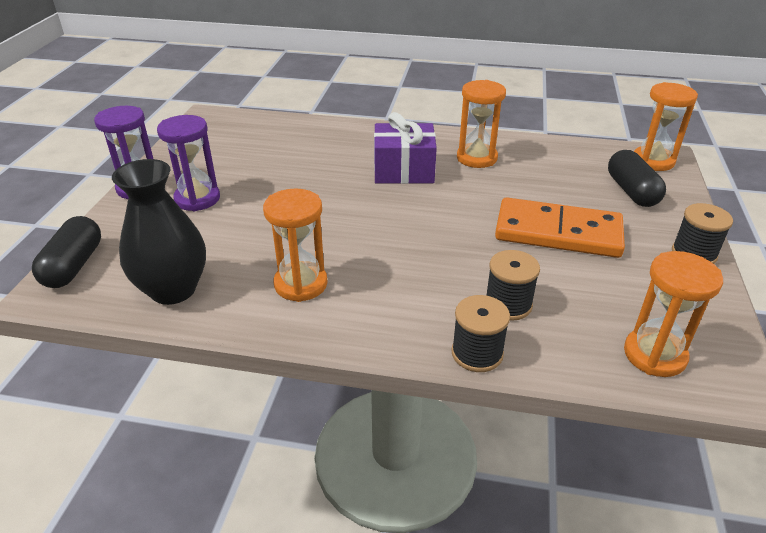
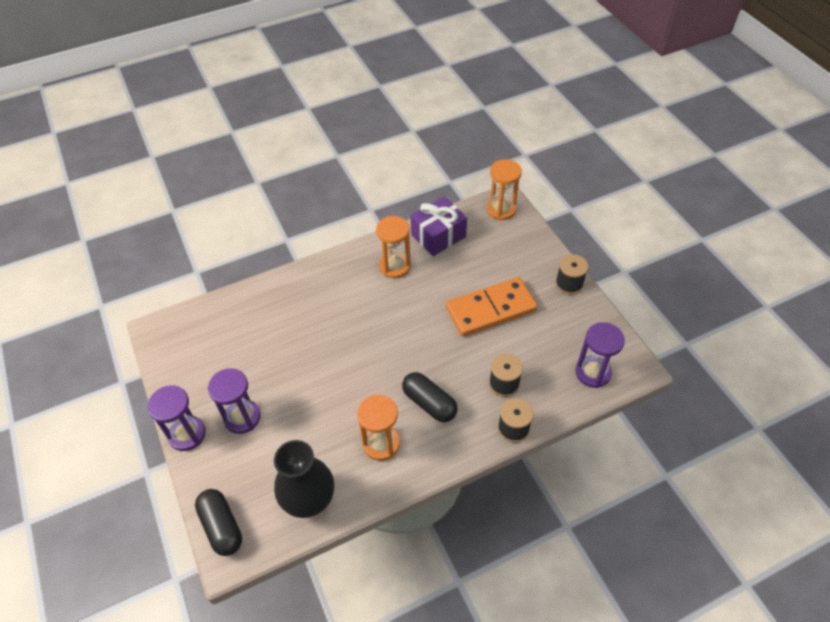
camera: 35 degrees left, 15 degrees up
purple gift [374,112,437,184] -> purple gift moved to [411,196,467,256]
black capsule [608,150,666,207] -> black capsule moved to [402,372,458,422]
orange hourglass [624,251,723,377] -> purple hourglass [575,322,625,388]

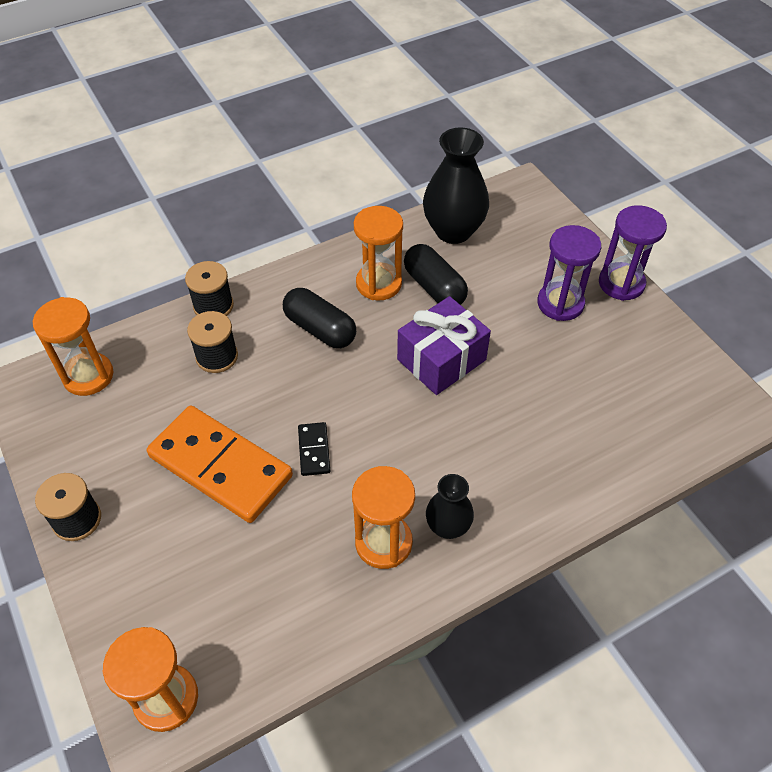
camera: 175 degrees right, 0 degrees up
black capsule [195,489,242,556] -> black capsule moved to [404,244,468,305]
purple gift [411,196,467,256] -> purple gift moved to [397,296,491,395]
orange domino [446,277,538,337] -> orange domino turned 60 degrees clockwise [147,406,293,523]
purple hourglass [575,322,625,388] -> orange hourglass [33,297,113,396]
none -> black domino [298,422,330,476]
none -> black vase [426,474,474,539]

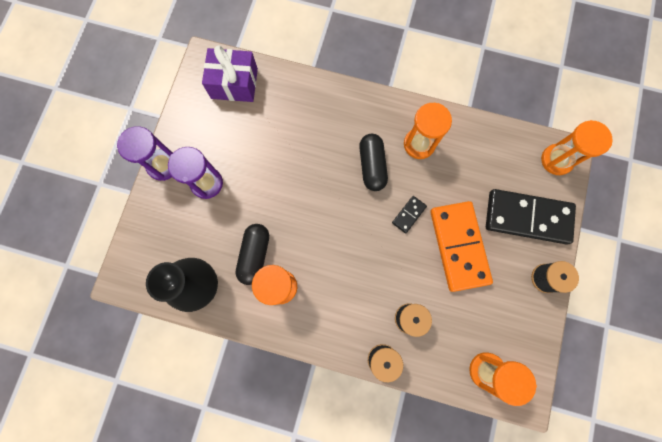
camera: 135 degrees left, 25 degrees up
black capsule [283,288,356,348] -> black capsule moved to [359,134,388,191]
purple gift [397,296,491,395] -> purple gift moved to [202,45,258,102]
black vase [426,474,474,539] -> none
none -> black domino [486,189,576,245]

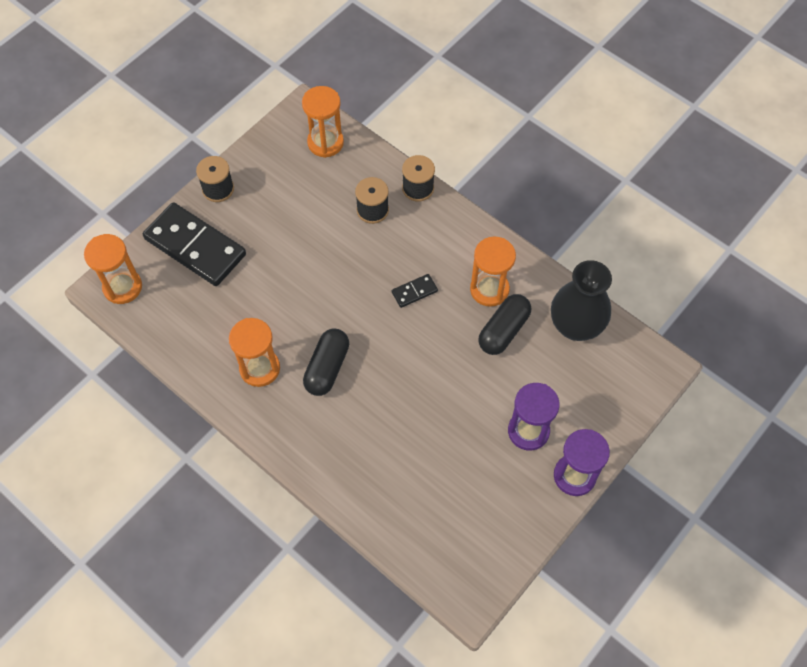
camera: 155 degrees left, 15 degrees down
purple gift [202,45,258,102] -> none
black domino [392,196,427,233] -> black domino moved to [392,274,438,308]
orange domino [430,201,493,292] -> none

